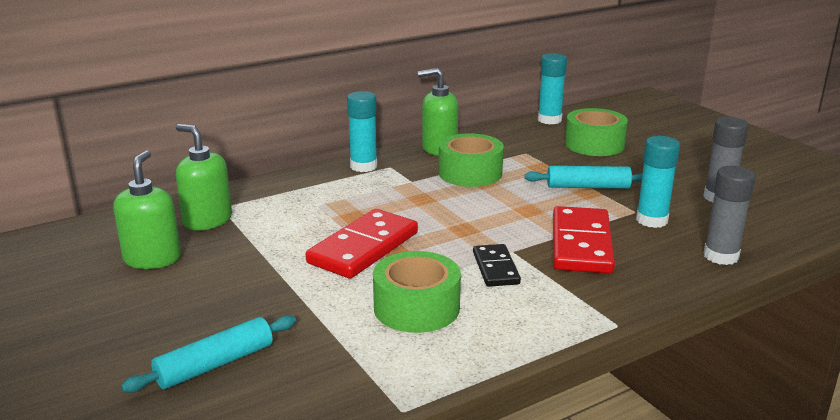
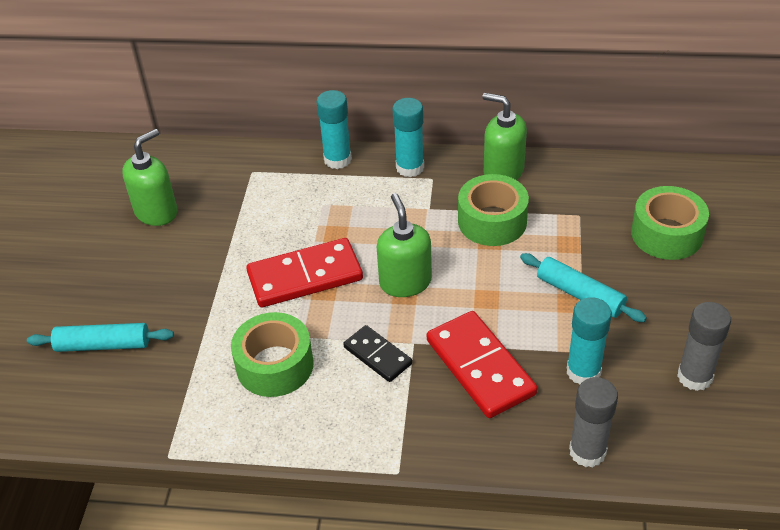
camera: 40 degrees right, 20 degrees up
green soap dispenser [176,124,232,230] -> green soap dispenser moved to [377,193,432,297]
black domino [473,244,521,287] -> black domino turned 75 degrees counterclockwise [343,325,412,382]
turquoise glue stick [538,53,567,124] -> turquoise glue stick moved to [317,90,352,169]
red domino [553,206,615,274] -> red domino turned 75 degrees counterclockwise [427,311,537,418]

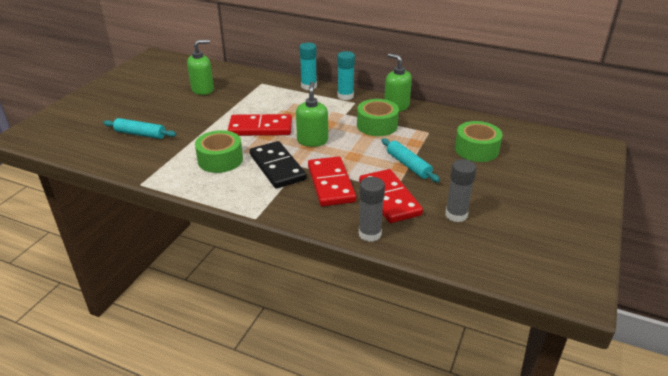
camera: 15 degrees right, 10 degrees down
black domino [343,325,412,382] -> black domino [250,141,307,189], size x1.73
turquoise glue stick [567,297,612,384] -> red domino [359,169,423,223]

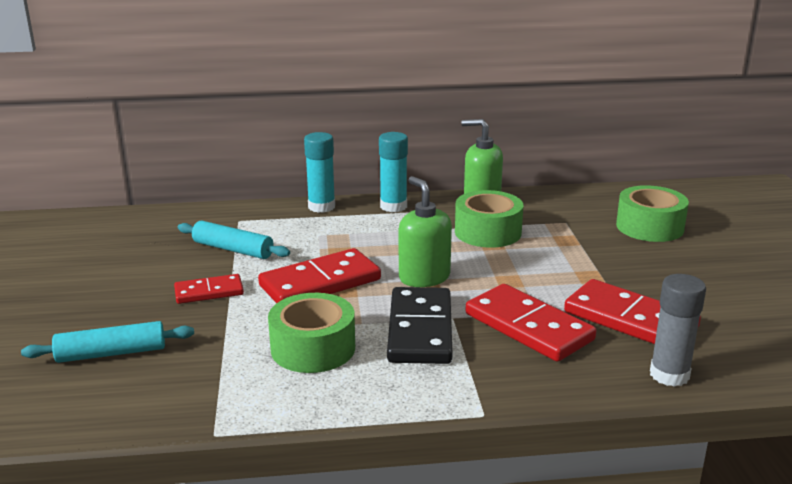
camera: 30 degrees left, 10 degrees down
green soap dispenser [187,39,214,95] -> none
black domino [250,141,307,189] -> black domino turned 60 degrees clockwise [387,287,452,364]
turquoise rolling pin [381,138,440,182] -> turquoise rolling pin moved to [178,221,290,259]
grey glue stick [445,159,477,222] -> none
none -> red domino [174,274,244,304]

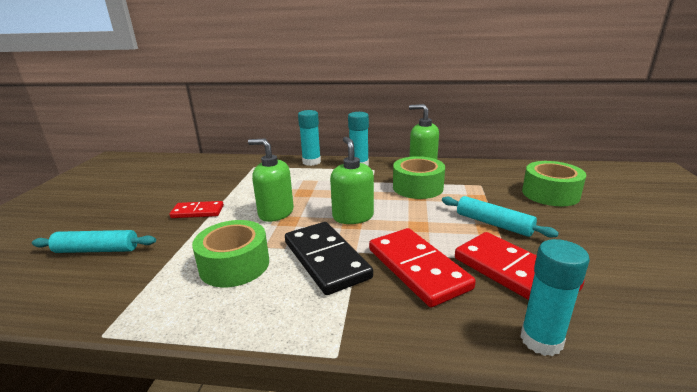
camera: 15 degrees right, 0 degrees up
turquoise rolling pin [178,221,290,259] -> turquoise rolling pin moved to [442,196,559,238]
red domino [258,248,381,303] -> green soap dispenser [248,138,294,222]
black domino [387,287,452,364] -> black domino turned 45 degrees counterclockwise [285,222,373,295]
grey glue stick [650,274,706,387] -> turquoise glue stick [520,239,590,356]

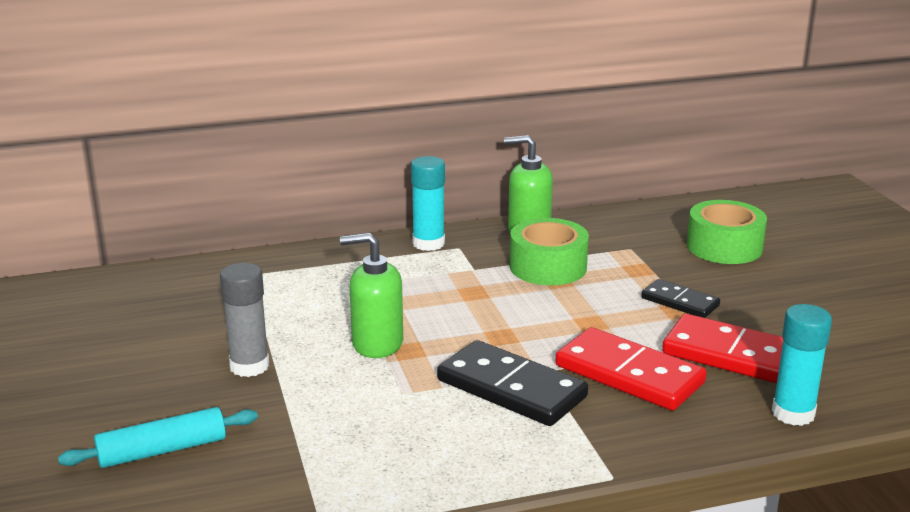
camera: 25 degrees left, 0 degrees up
red domino [169,201,224,218] -> grey glue stick [220,263,270,377]
green tape [192,220,269,287] -> none
turquoise glue stick [298,110,321,166] -> none
green soap dispenser [330,137,374,224] -> none
turquoise rolling pin [442,196,559,238] -> black domino [641,279,720,318]

